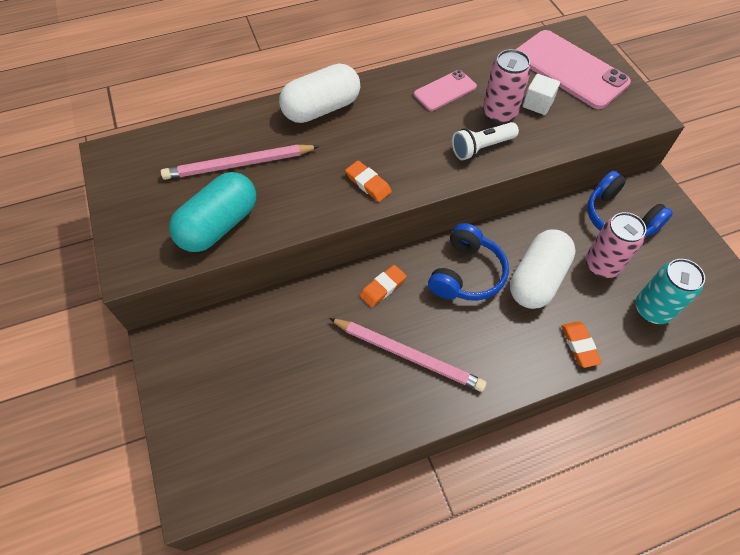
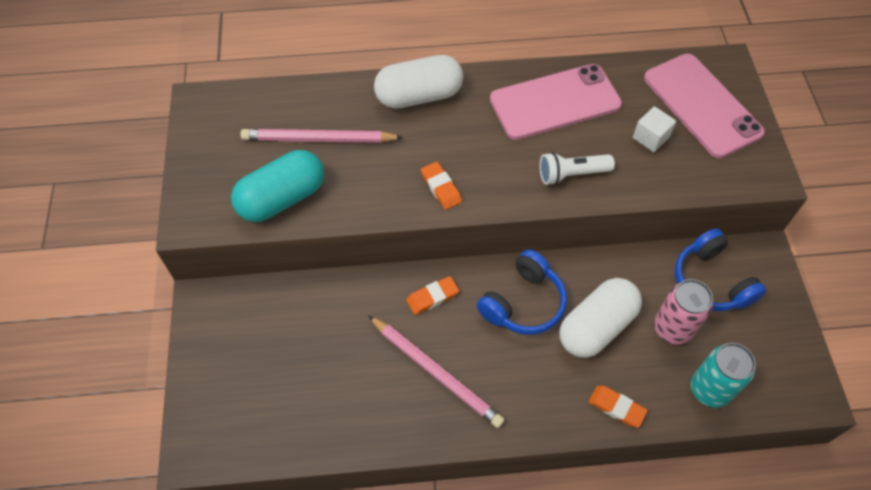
camera: 15 degrees right, 0 degrees up
pink phone [414,70,477,111] -> pink phone [490,64,622,140], size x1.86
pink can [483,49,531,124] -> none
orange eraser [561,321,602,368] -> orange eraser turned 60 degrees counterclockwise [588,385,648,428]

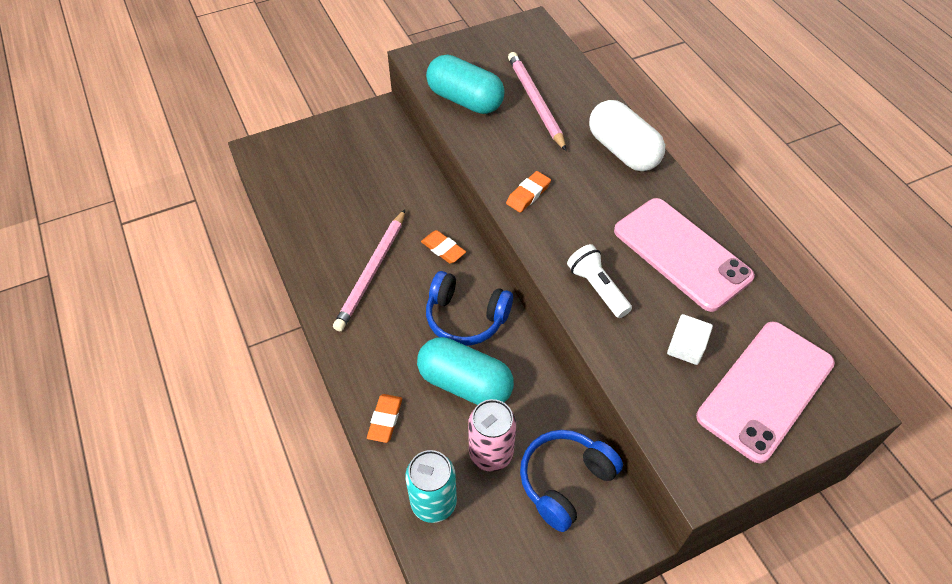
camera: 70 degrees right, 5 degrees down
white capsule [559,278,642,358] -> turquoise capsule [417,337,514,405]

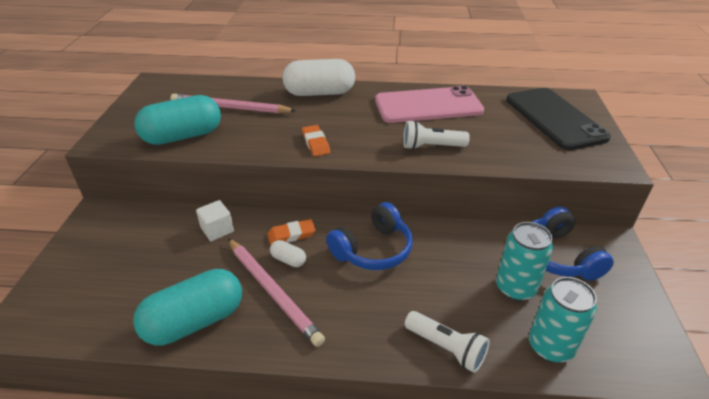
camera: 60 degrees left, 15 degrees down
orange eraser [367,394,402,443] -> white flashlight [405,311,490,373]
turquoise capsule [417,337,514,405] -> turquoise capsule moved to [133,269,242,345]
pink can [468,399,516,472] -> turquoise can [496,222,553,301]
white cube [667,314,713,365] -> white cube moved to [196,200,234,241]
pink phone [696,321,835,463] -> black phone [506,88,611,150]
none -> white capsule [270,240,306,267]

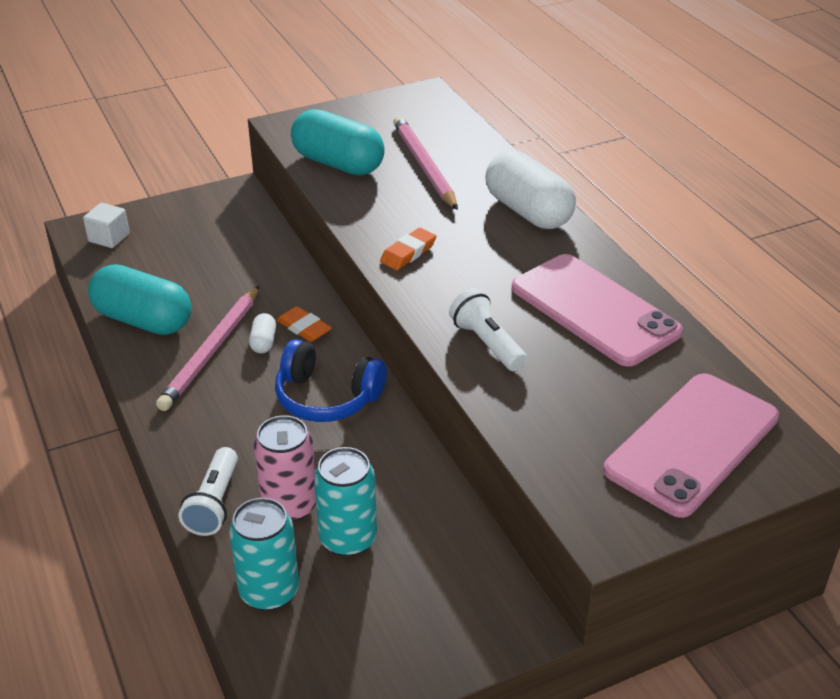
camera: 60 degrees right, 0 degrees up
white cube [196,200,234,241] -> white cube moved to [83,203,130,248]
black phone [506,88,611,150] -> pink phone [603,373,779,518]
blue headphones [533,206,614,281] -> none
none -> pink can [254,415,316,522]

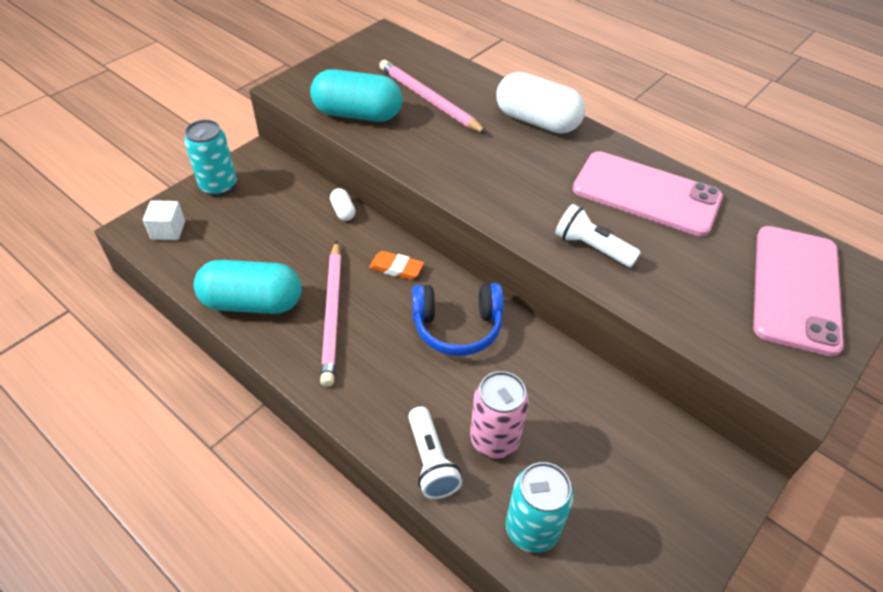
camera: 25 degrees left, 10 degrees up
white capsule [249,313,276,354] -> white capsule moved to [330,188,355,221]
turquoise can [314,447,377,557] -> turquoise can moved to [184,120,237,196]
orange eraser [380,228,436,270] -> none

